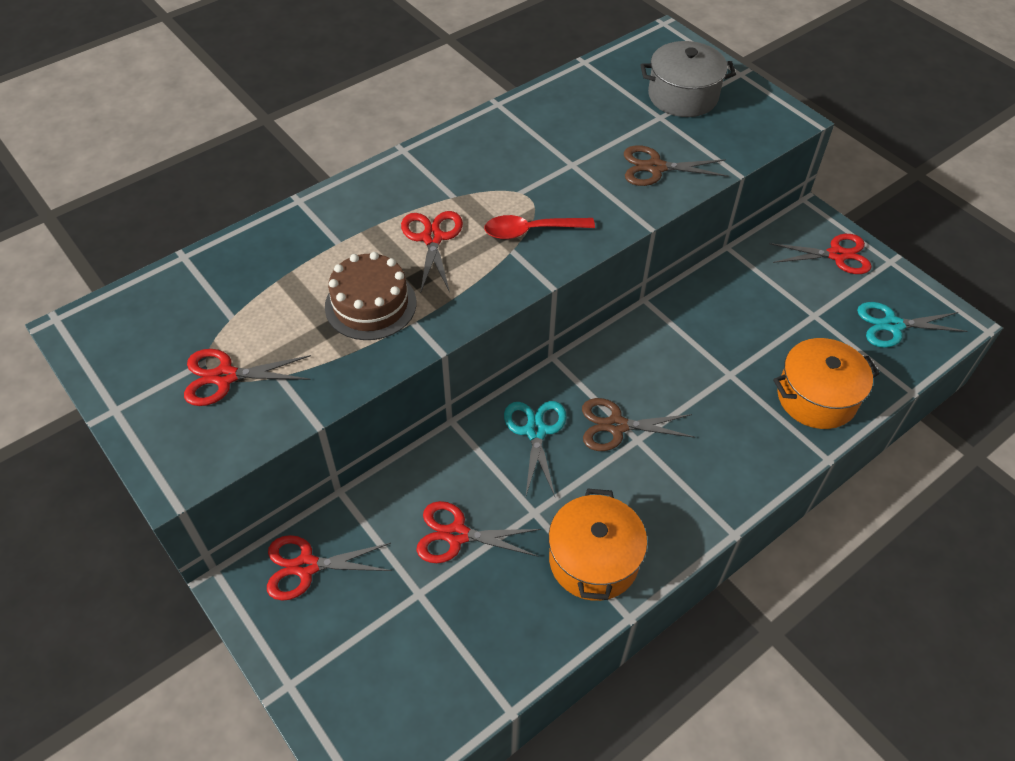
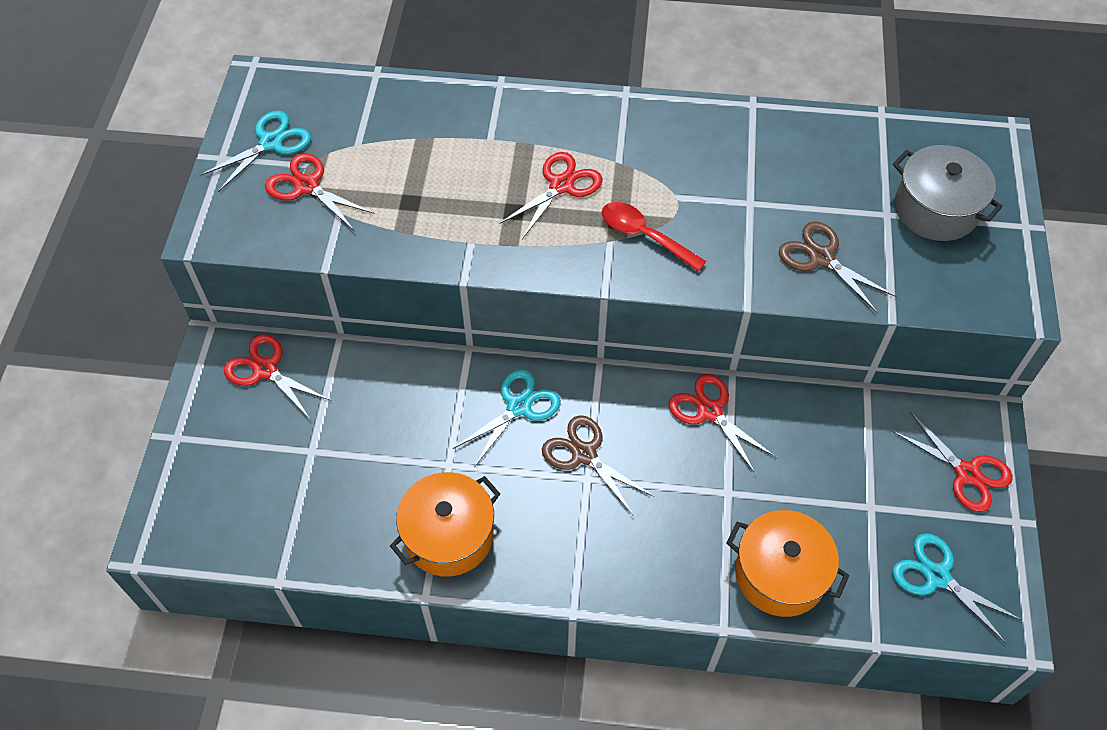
camera: 45 degrees right, 5 degrees up
brown cake [325,252,416,340] -> none
red scissors [416,501,541,563] -> red scissors moved to [669,374,777,473]
none -> turquoise scissors [200,111,311,192]

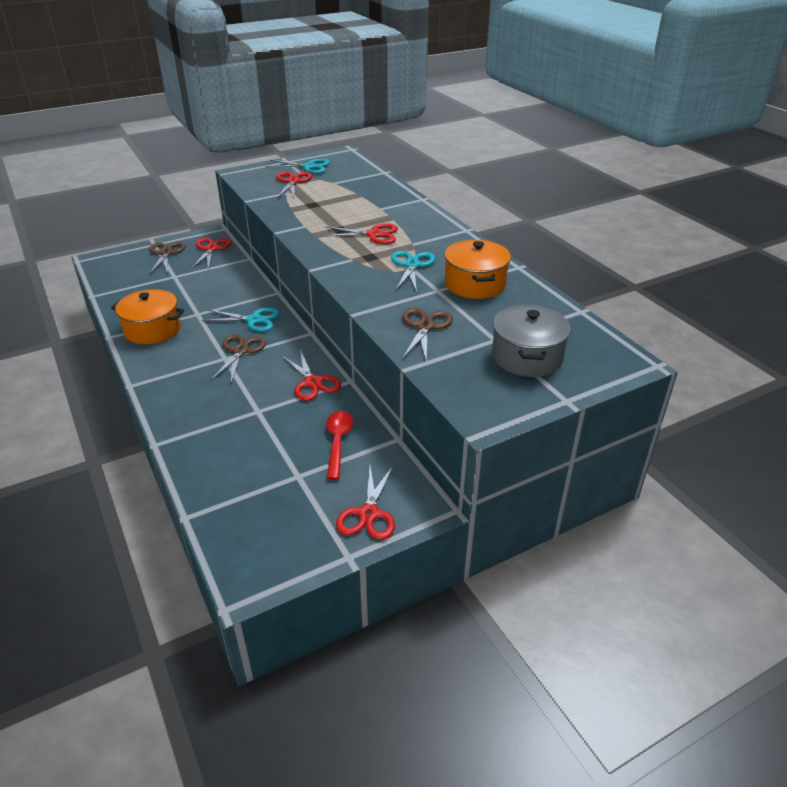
camera: 55 degrees right, 20 degrees down
red spoon [602,202,706,271] -> red spoon moved to [326,411,353,480]
red scissors [669,374,777,473] -> red scissors turned 135 degrees clockwise [281,350,341,401]
orange pot [726,510,849,617] -> orange pot moved to [444,240,511,299]
turquoise scissors [892,533,1022,643] -> turquoise scissors moved to [391,251,435,293]
none -> brown scissors [149,242,186,274]

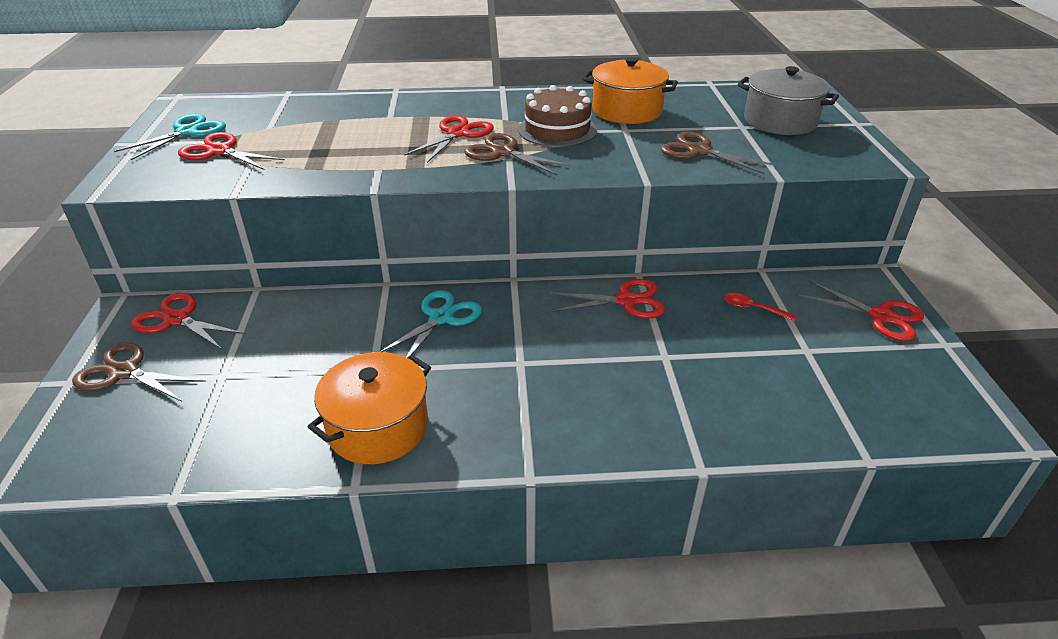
camera: 65 degrees left, 0 degrees up
brown scissors [211,334,266,383] -> brown scissors moved to [464,133,573,175]
red spoon [326,411,353,480] -> red spoon [724,293,796,321], size x0.62
turquoise scissors [391,251,435,293] -> brown cake [518,85,597,147]

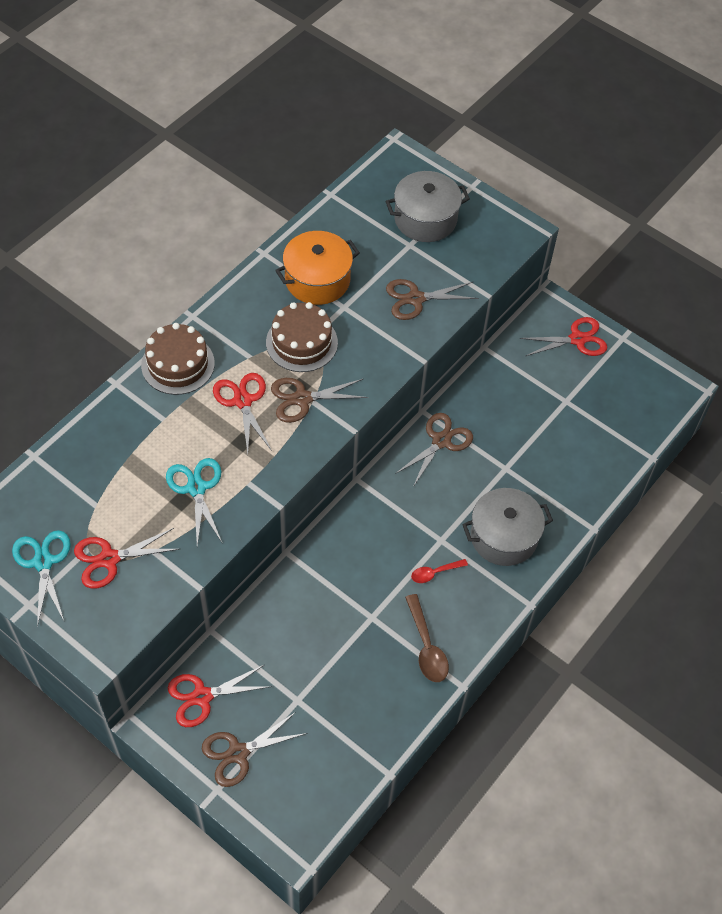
camera: 50 degrees left, 20 degrees up
orange pot [308,352,431,464] -> brown spoon [405,594,449,682]
turquoise scissors [380,290,482,358] -> turquoise scissors moved to [166,458,222,546]
red scissors [549,279,665,318] -> brown scissors [395,413,473,487]
red spoon [724,293,796,321] -> red spoon moved to [411,559,468,583]
none -> brown cake [141,323,215,395]
none -> grey pot [462,488,553,566]

